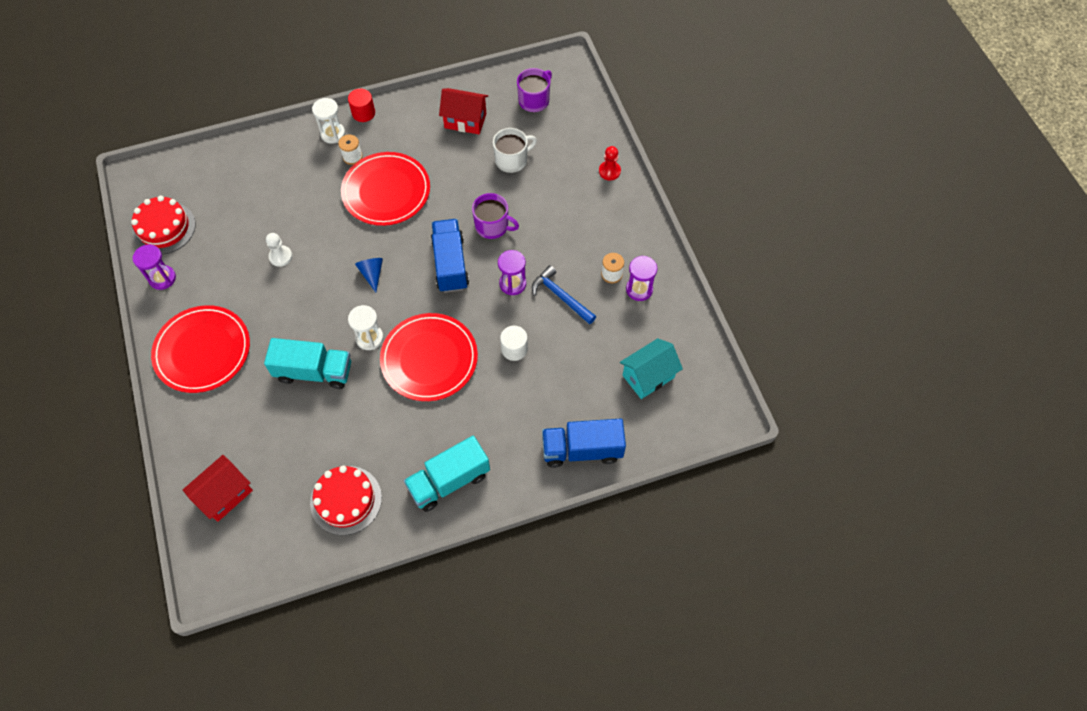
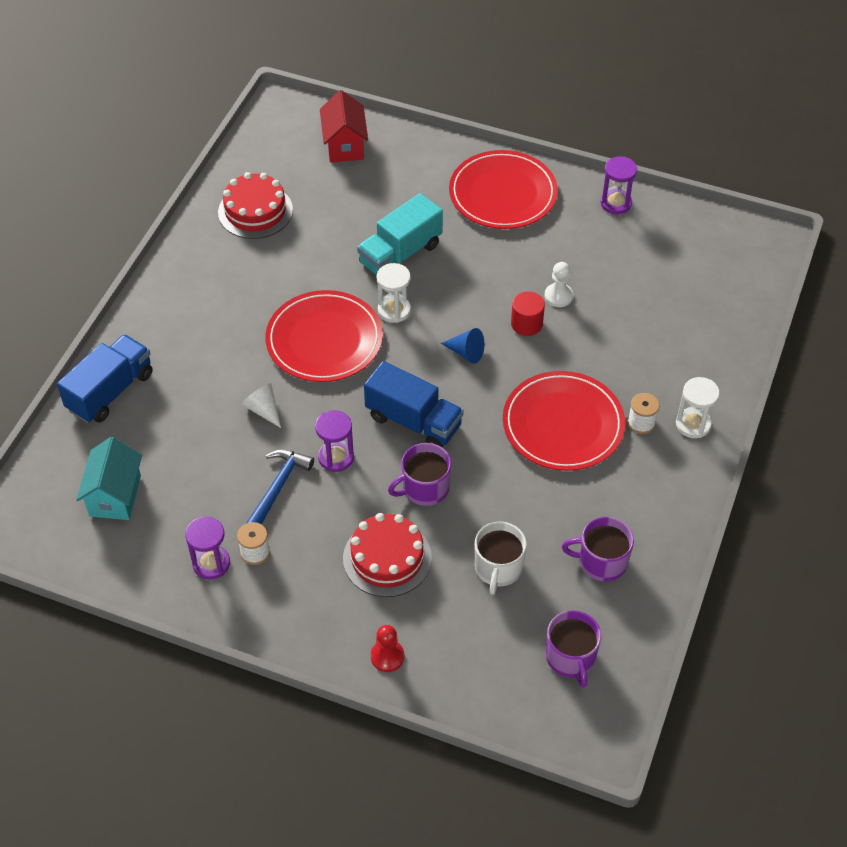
camera: 130 degrees right, 10 degrees down
red cake [131,196,196,254] -> red cake moved to [343,513,432,597]
red cylinder [348,89,375,122] -> red cylinder moved to [511,291,545,336]
turquoise truck [404,436,490,512] -> none
red house [439,88,488,134] -> purple mug [562,517,634,581]
white cylinder [500,326,528,361] -> white cone [242,383,281,428]
blue hammer [532,265,596,324] -> blue hammer turned 60 degrees counterclockwise [246,449,314,525]

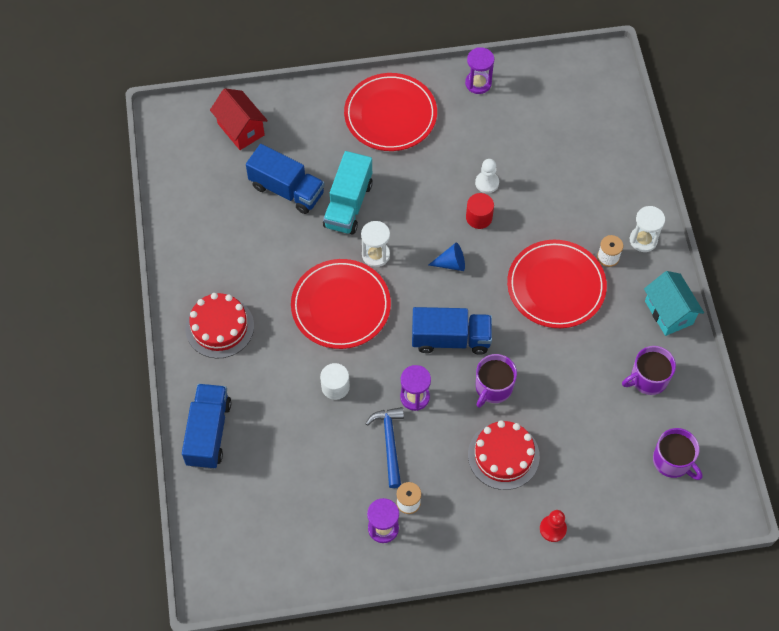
camera: 30 degrees left, 10 degrees up
turquoise house [76,437,142,520] -> turquoise house moved to [644,271,704,336]
red cake [218,172,293,239] -> red cake moved to [185,293,254,358]
white cone [242,383,281,428] -> white cylinder [320,363,350,400]
white mug [475,522,527,595] -> none
none -> blue truck [246,144,325,214]

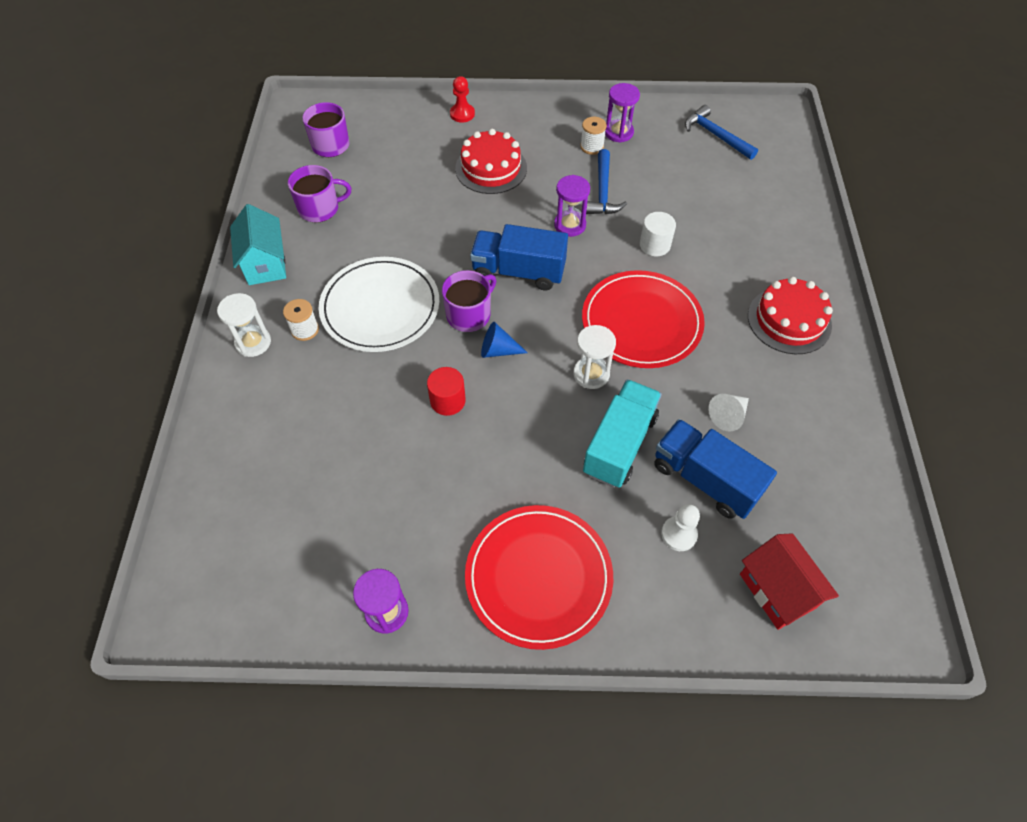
camera: 170 degrees left, 5 degrees down
blue truck [182,384,231,469] -> none
white pawn [475,159,499,193] -> white pawn moved to [661,504,700,551]
purple mug [476,354,517,408] -> purple mug moved to [442,270,496,332]
red plate [507,240,607,328] -> white plate [319,257,440,352]
none -> blue hammer [685,105,758,160]
none -> white cone [708,394,749,432]

